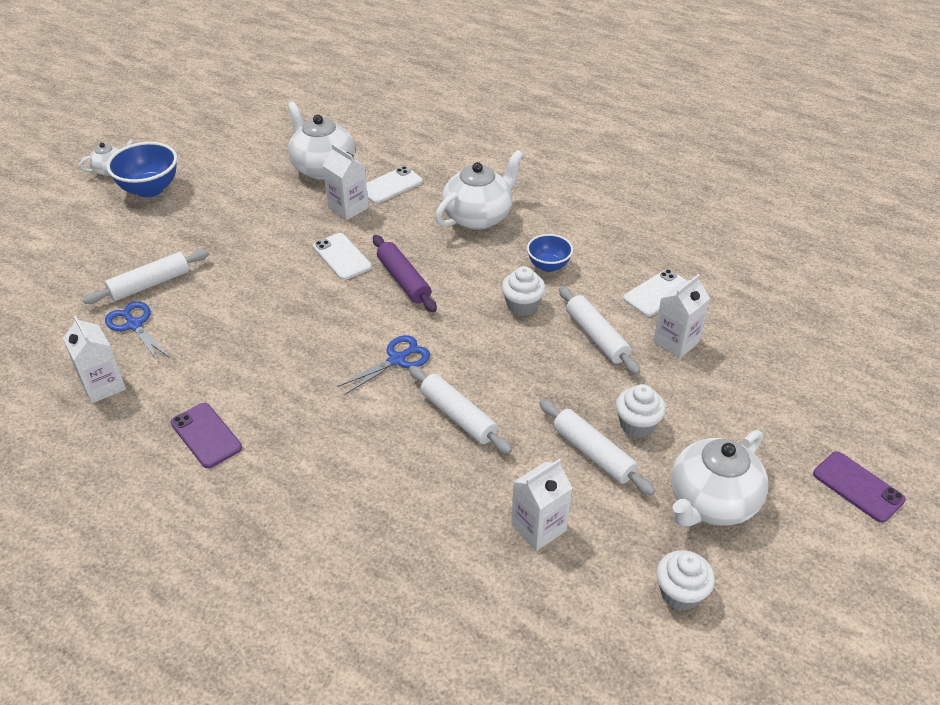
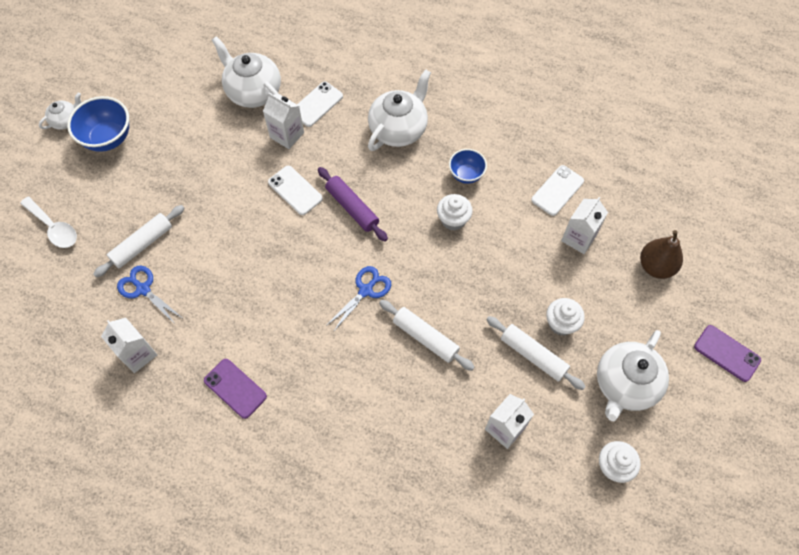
camera: 10 degrees left, 20 degrees up
white rolling pin [559,286,640,375] -> none
none -> white spoon [20,197,77,248]
none -> brown pear [640,230,683,279]

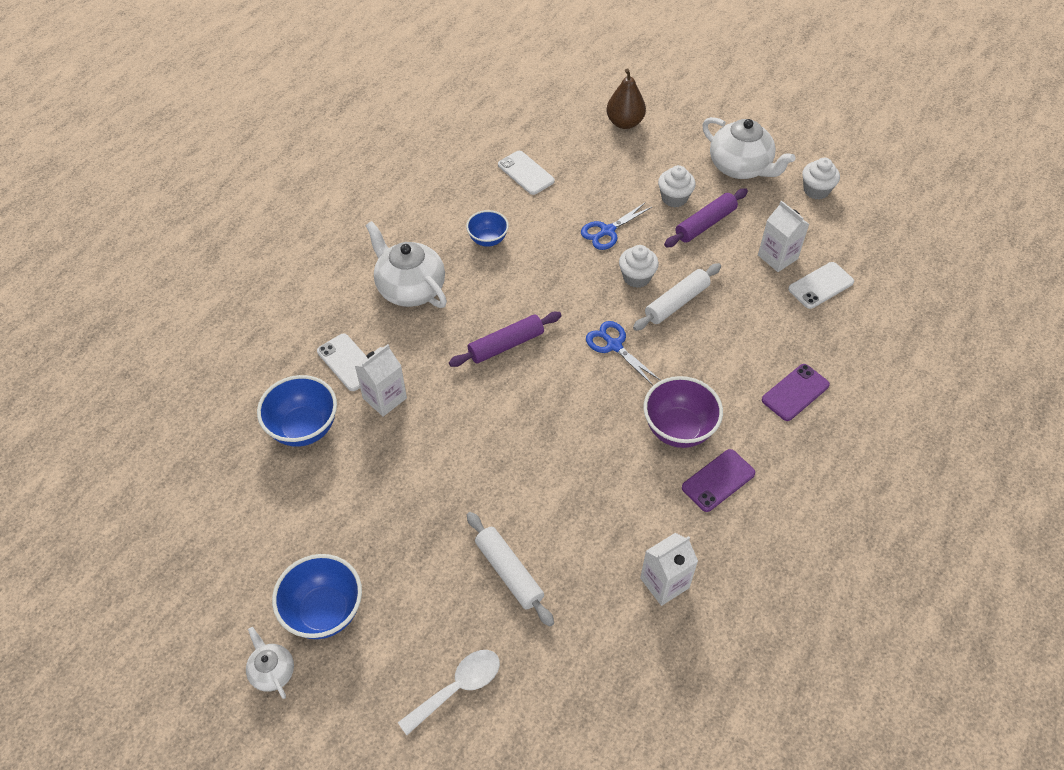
camera: 80 degrees left, 10 degrees down
blue scissors [117,266,182,325] -> blue scissors moved to [581,202,652,250]
white teapot [212,36,281,108] -> blue bowl [257,375,337,447]
white phone [268,166,323,215] -> white phone moved to [788,262,854,309]
white cupcake [437,194,473,230] -> white cupcake moved to [619,245,659,288]
white rolling pin [486,316,586,390] -> purple rolling pin [664,188,748,247]
white carton [561,197,608,254] -> none
purple phone [694,325,761,382] -> purple phone moved to [762,364,830,421]
none -> purple bowl [643,376,723,448]

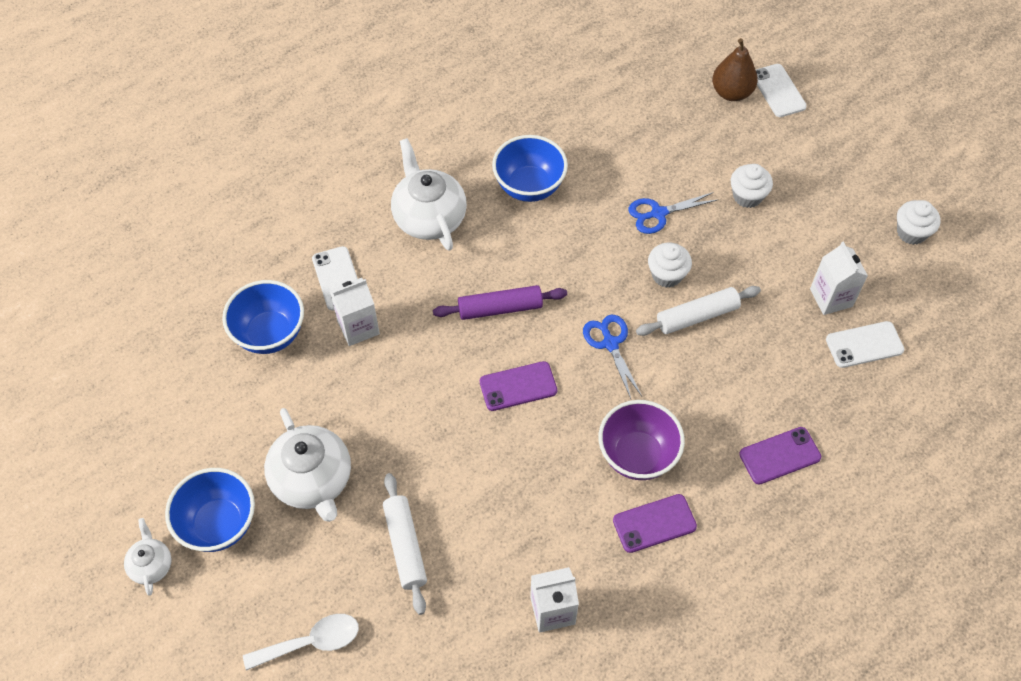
camera: 20 degrees right, 5 degrees up
blue bowl [466,210,509,247] -> blue bowl [492,135,568,202], size x1.62
white phone [498,151,555,195] -> white phone moved to [756,64,807,117]
purple rolling pin [664,188,748,247] -> none
white teapot [702,117,795,179] -> white teapot moved to [264,408,351,522]
none -> purple phone [480,361,557,411]

